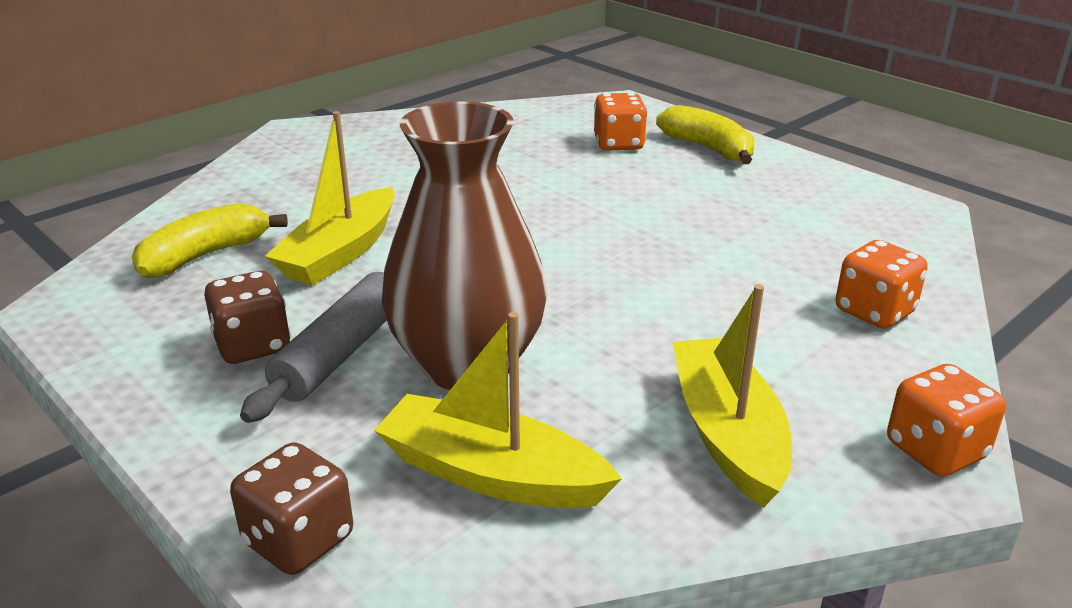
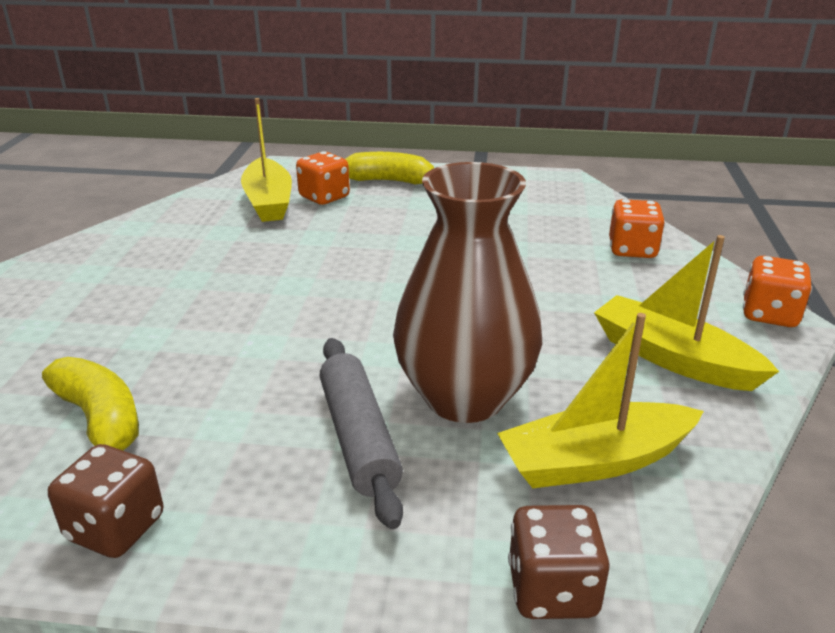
camera: 40 degrees left, 0 degrees up
yellow banana [132,203,288,278] -> yellow banana turned 135 degrees clockwise [42,357,139,451]
brown dice [204,271,291,364] -> brown dice moved to [48,444,163,558]
yellow boat [265,111,395,286] -> yellow boat moved to [241,98,292,222]

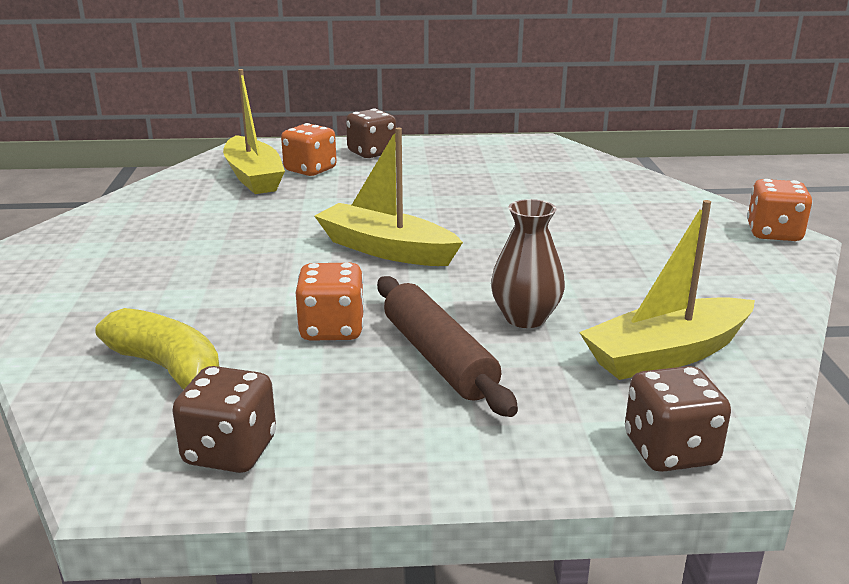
camera: 10 degrees left, 5 degrees down
grey rolling pin [320,338,403,529] -> brown rolling pin [377,276,518,417]
yellow banana [345,152,434,184] -> brown dice [346,108,396,158]
brown vase [393,162,542,423] -> brown vase [491,199,565,328], size x0.52
yellow boat [594,235,779,391] -> yellow boat moved to [314,128,463,266]
orange dice [609,199,665,258] -> orange dice moved to [296,263,365,341]

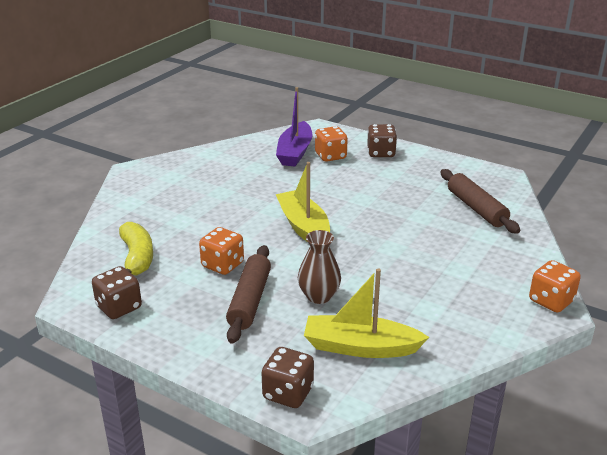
camera: 35 degrees right, 5 degrees up
yellow boat [223,69,285,194] -> purple boat [276,87,313,166]
none -> brown rolling pin [440,169,520,234]

